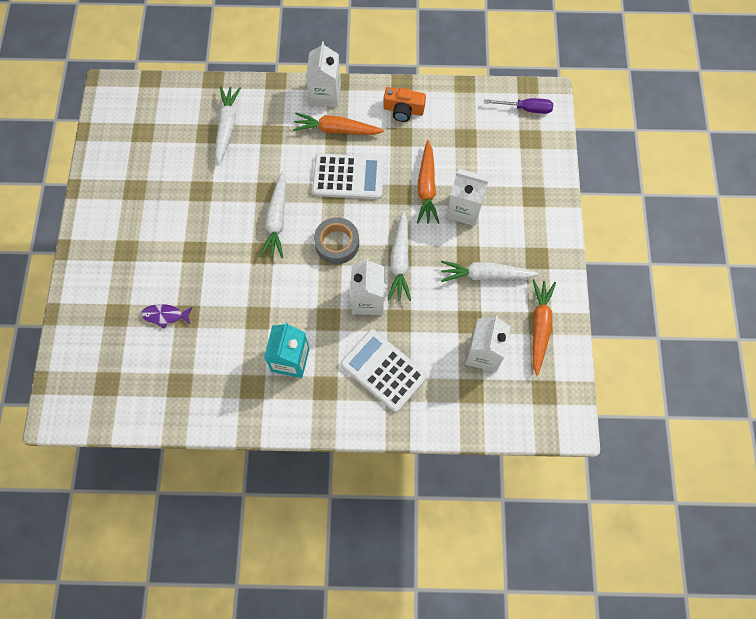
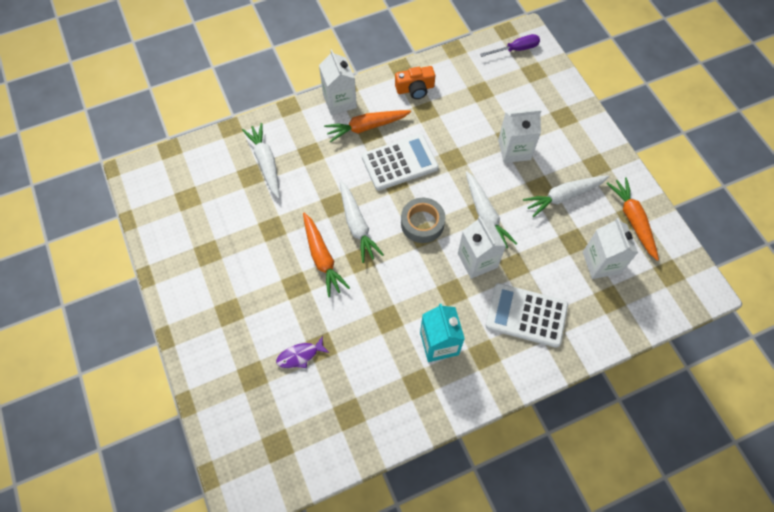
camera: 25 degrees left, 5 degrees down
orange carrot [417,140,439,224] -> orange carrot moved to [303,212,350,297]

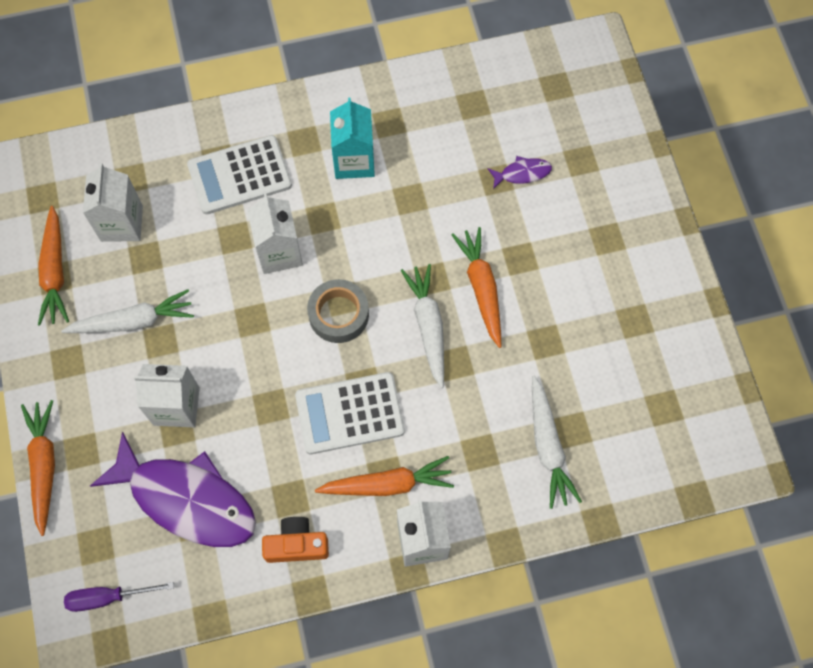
camera: 170 degrees left, 5 degrees up
white carrot [466,171,517,248] -> none
white calculator [486,283,568,348] -> white calculator turned 135 degrees clockwise [187,135,292,214]
none -> orange carrot [21,400,55,536]
none -> purple fish [90,432,256,547]

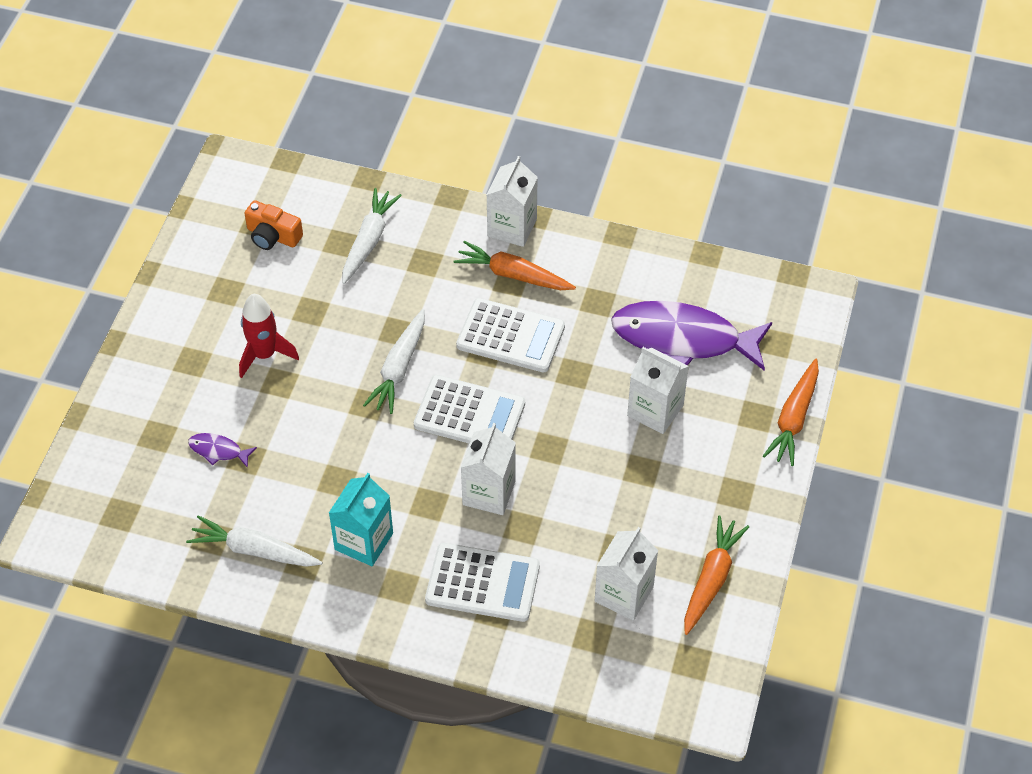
camera: 150 degrees left, 15 degrees down
white carrot [61,289,194,333] -> white carrot moved to [186,515,323,567]
purple screwdriver [64,582,174,612] -> none
purple fish [90,432,256,547] -> purple fish turned 45 degrees counterclockwise [611,301,772,371]
orange camera [262,517,329,563] -> orange camera moved to [244,200,303,250]
grey tape [307,279,369,343] -> white calculator [414,375,525,444]
orange carrot [452,227,501,348] -> none
none -> red rocket [239,294,299,378]

